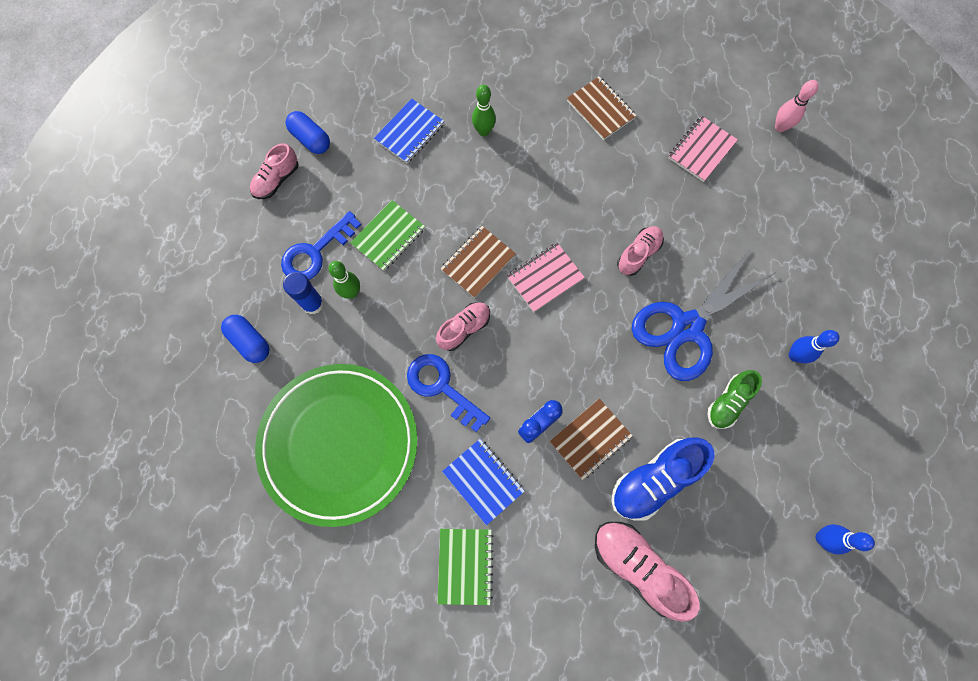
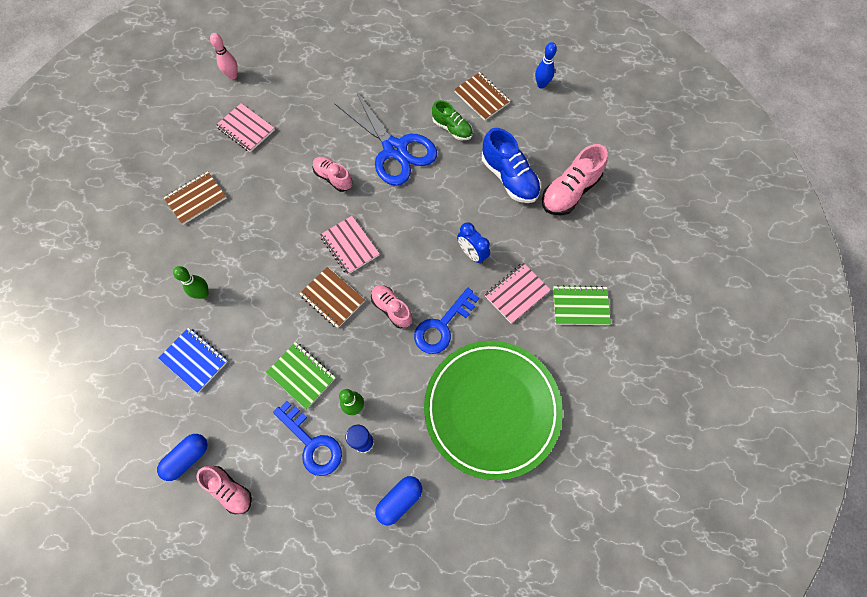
camera: 90 degrees left, 5 degrees down
blue notebook [442,439,525,525] -> pink notebook [485,263,550,324]
brown notebook [550,399,633,480] -> brown notebook moved to [454,72,510,121]
blue bowling pin [789,330,840,363] -> none

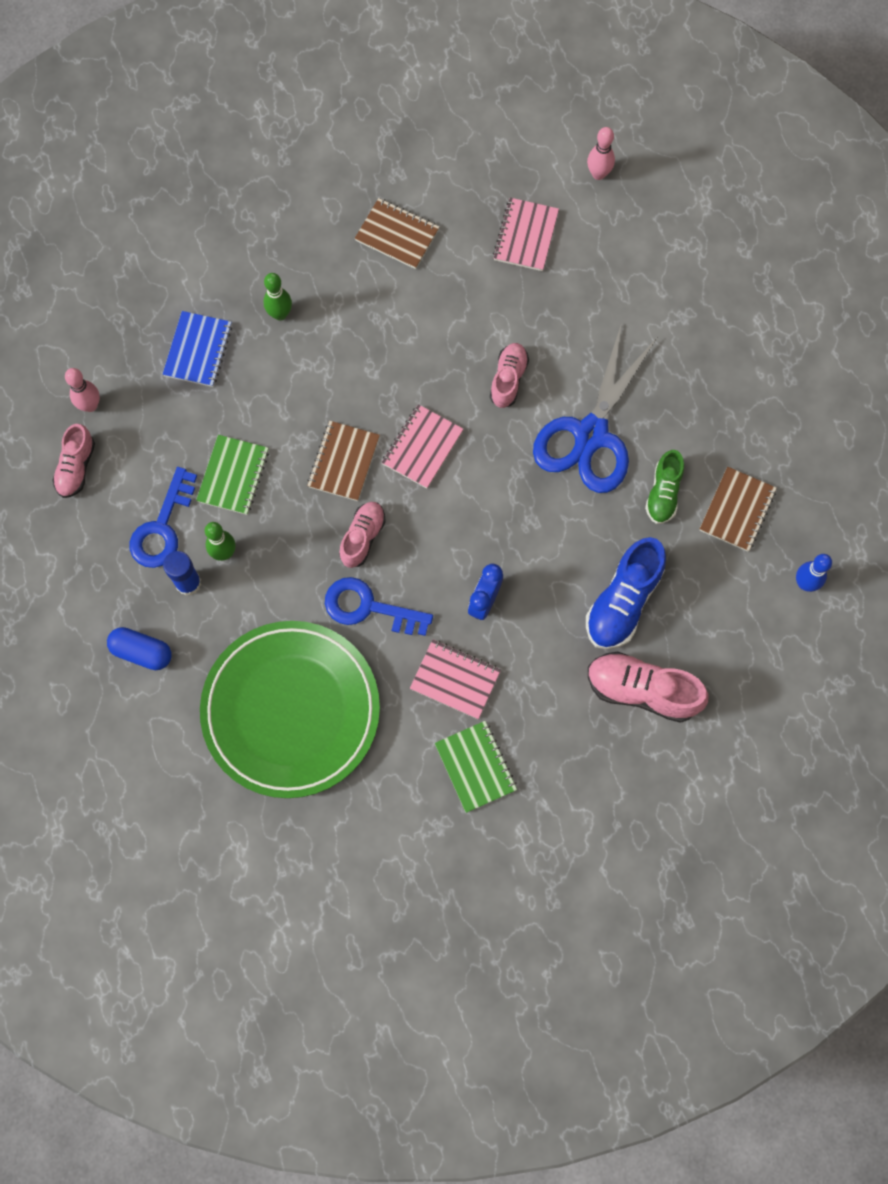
camera: 65 degrees right, 5 degrees up
blue capsule [157,434,207,481] -> pink bowling pin [65,368,100,412]

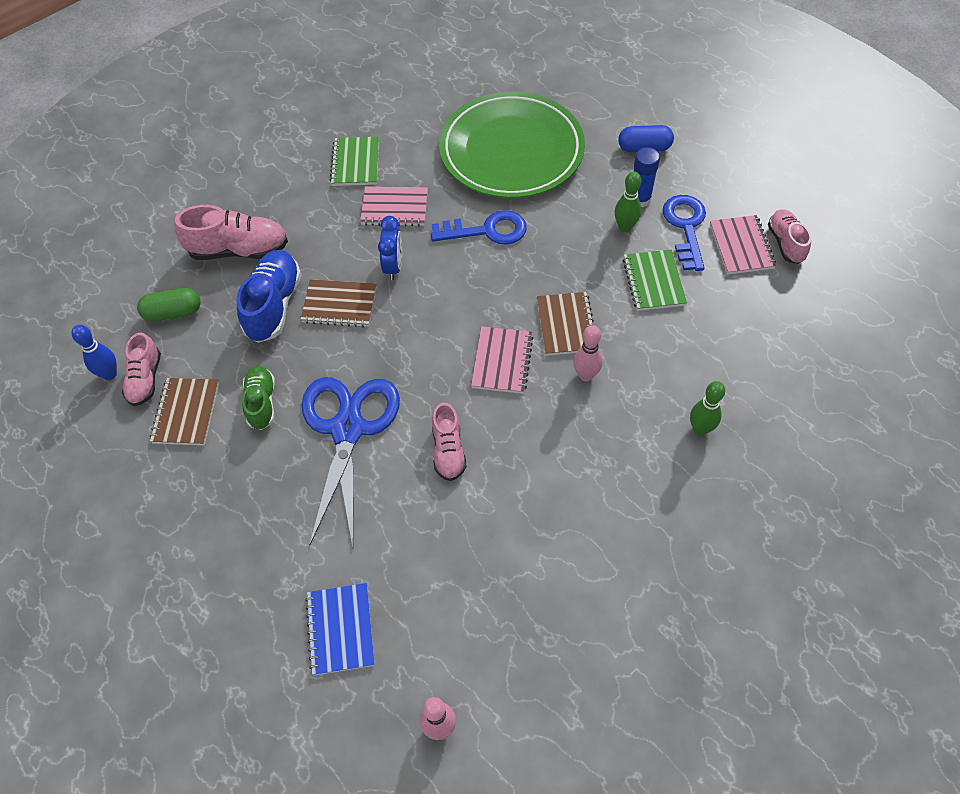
camera: 160 degrees right, 15 degrees down
pink bowling pin [65,368,100,412] -> pink bowling pin moved to [573,325,603,381]
blue notebook [162,311,232,387] -> blue notebook moved to [305,583,375,675]
pink shoe [339,502,386,568] -> pink shoe moved to [122,332,161,406]
brown notebook [355,198,439,269] -> brown notebook moved to [301,279,376,327]
green notebook [435,721,517,813] -> green notebook turned 45 degrees clockwise [330,137,379,186]
pink notebook [493,198,559,271] -> pink notebook moved to [710,215,776,275]
none -> green capsule [137,288,201,322]

